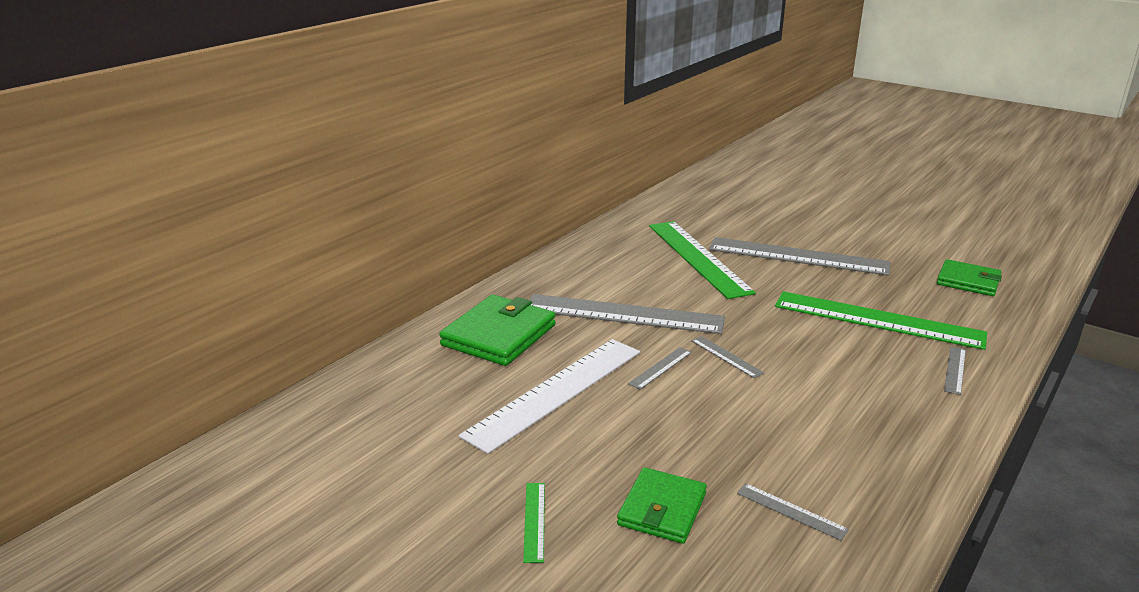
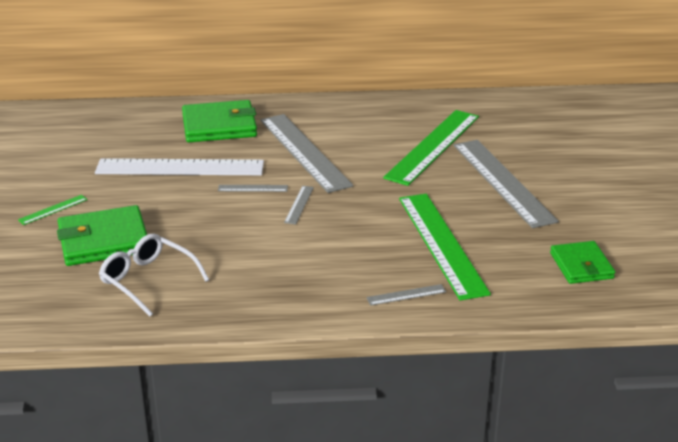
camera: 50 degrees right, 5 degrees up
green wallet [617,467,707,544] -> green wallet [57,205,147,266], size x1.54
grey ruler [737,483,849,541] -> white glasses [99,234,209,316]

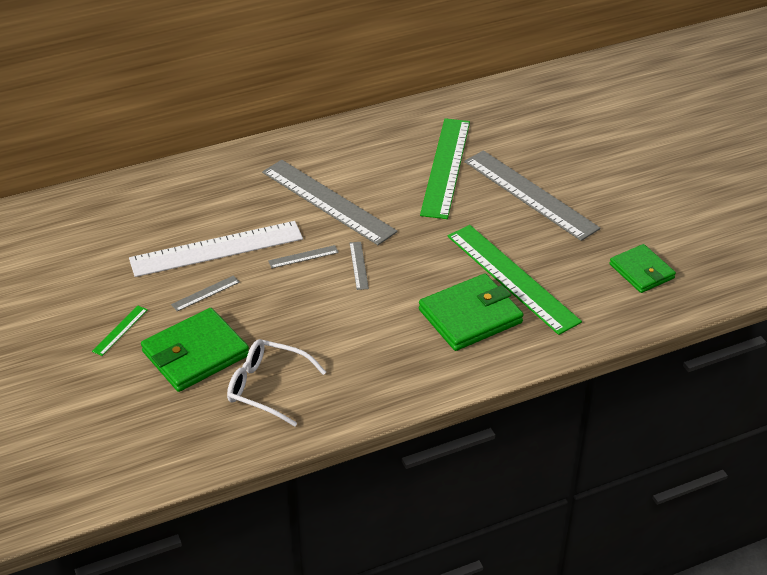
camera: 20 degrees left, 10 degrees up
green wallet [182,100,257,142] -> green wallet moved to [419,273,524,351]
grey ruler [366,284,446,306] -> grey ruler moved to [171,275,240,311]

